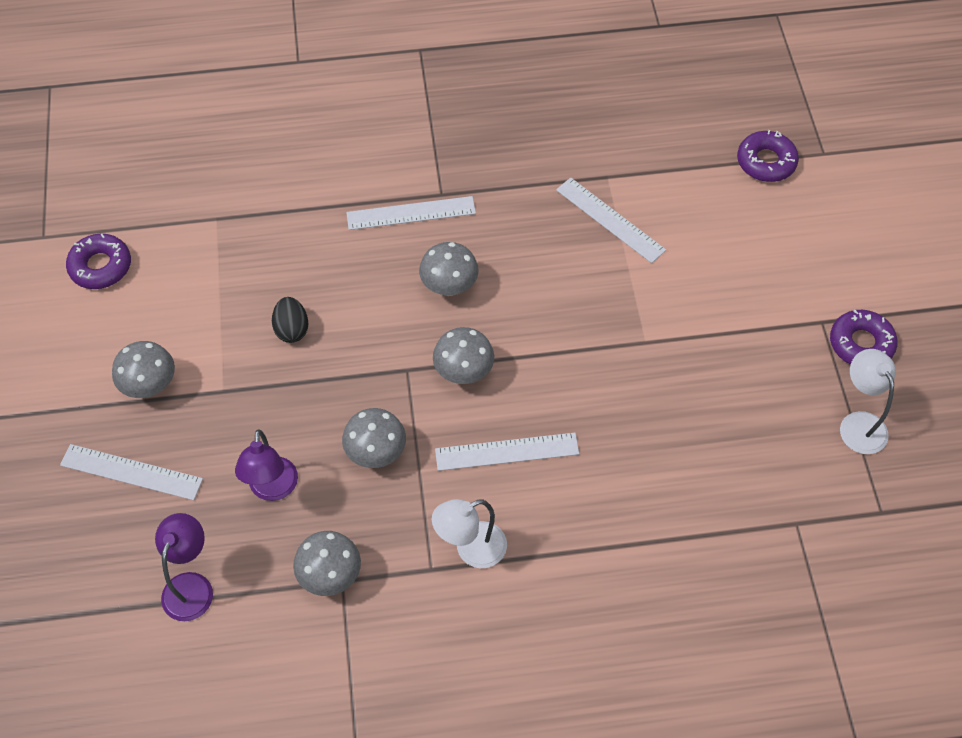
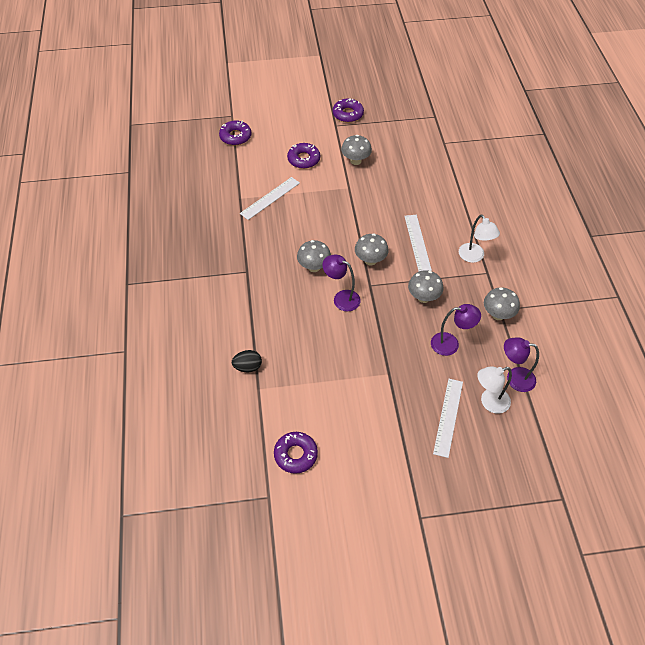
camera: 90 degrees left, 5 degrees down
grey mushroom [112,341,175,398] -> grey mushroom moved to [341,135,372,165]
black egg [272,297,309,343] -> black egg moved to [232,350,262,372]
white ruler [346,196,476,230] -> none
white lamp [840,349,896,454] -> white lamp moved to [478,366,512,414]
none -> purple donut [287,143,320,169]
none -> purple lamp [323,255,361,312]

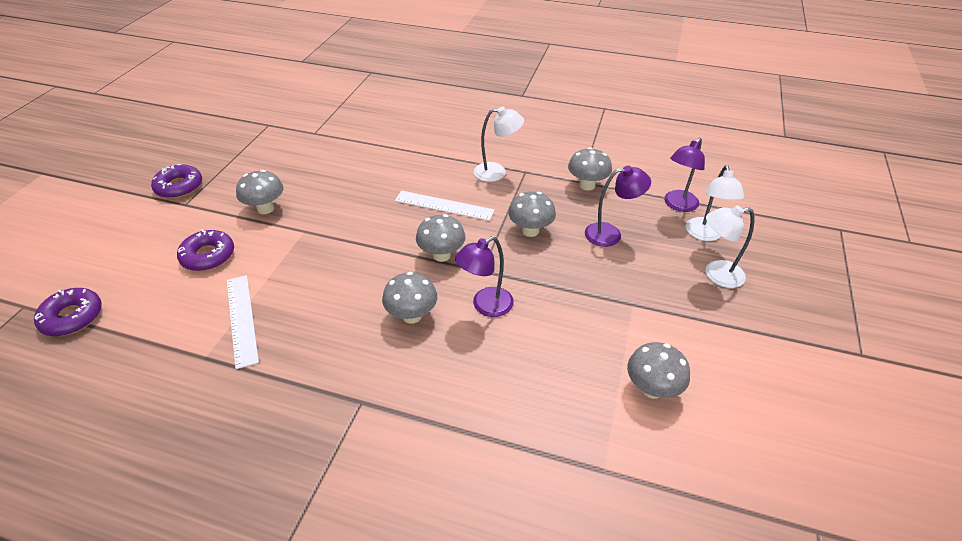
camera: 65 degrees left, 10 degrees down
black egg [232,350,262,372] -> none
purple donut [274,432,318,474] -> none
purple lamp [431,304,481,356] -> purple lamp turned 60 degrees clockwise [585,166,651,247]
white ruler [433,379,463,458] -> white lamp [706,206,754,288]
none -> grey mushroom [627,342,690,399]

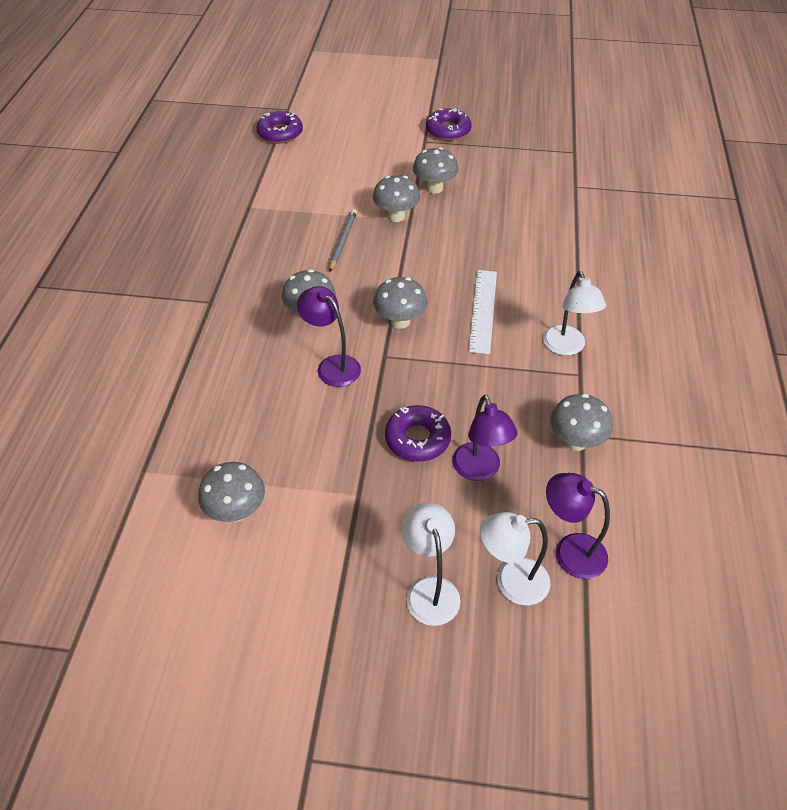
camera: 80 degrees right, 5 degrees up
purple donut [177,229,234,271] -> purple donut moved to [385,405,451,461]
white ruler [227,275,259,369] -> none
grey mushroom [508,192,556,237] -> grey mushroom moved to [373,175,420,222]
none -> grey pencil [329,209,357,271]

